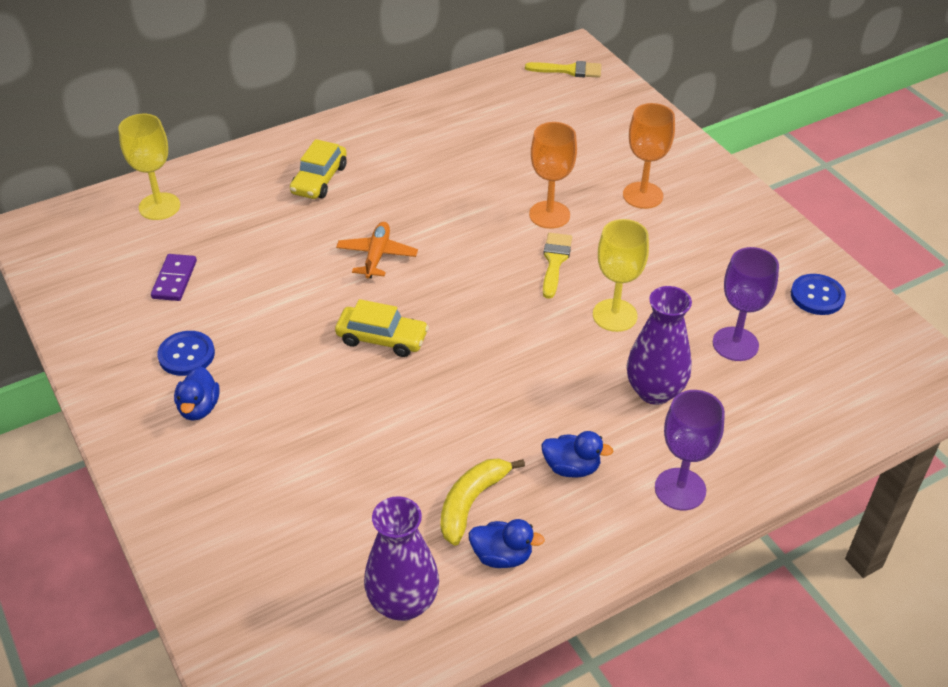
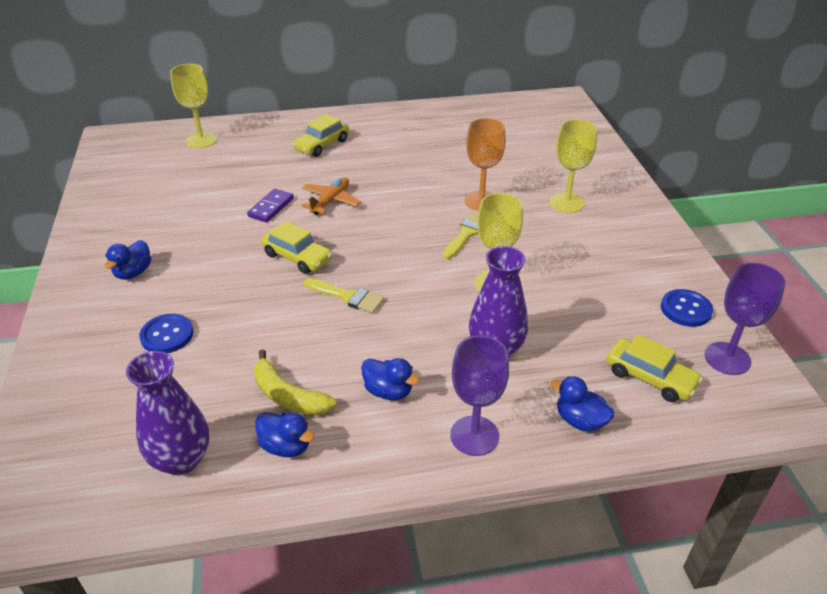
camera: 20 degrees right, 5 degrees down
purple domino [151,254,197,301] -> purple domino moved to [247,189,294,222]
blue button [157,331,215,376] -> blue button moved to [139,314,194,353]
yellow banana [441,458,525,546] -> yellow banana turned 105 degrees counterclockwise [254,349,336,415]
yellow brush [525,61,601,78] -> yellow brush moved to [304,278,384,313]
orange goblet [623,103,675,209] -> yellow goblet [550,119,597,213]
purple goblet [713,247,779,361] -> purple goblet moved to [705,263,785,375]
none -> blue duck [551,376,615,432]
none -> yellow car [606,334,703,402]

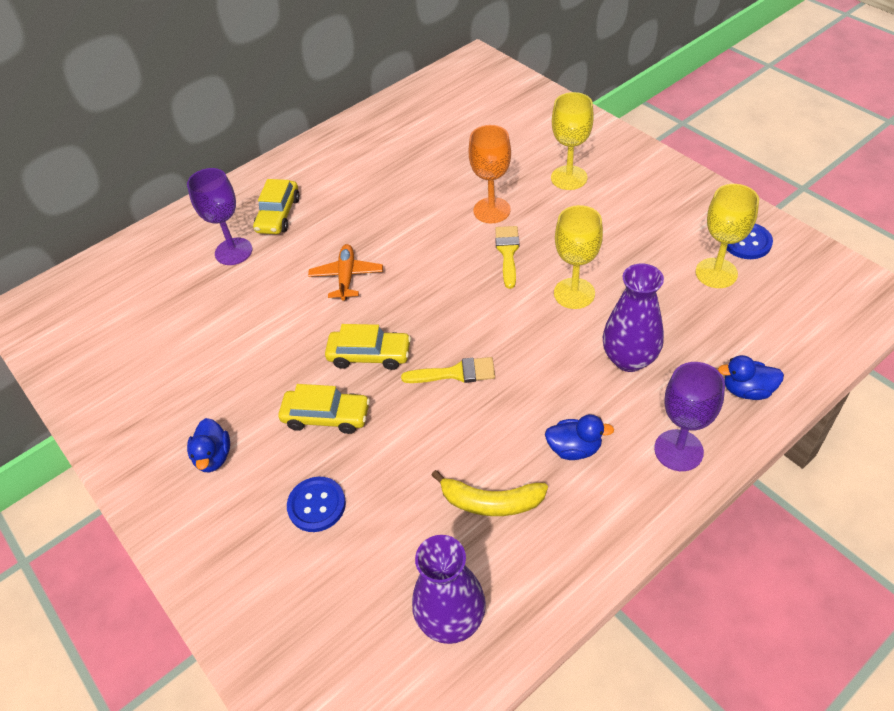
camera: 25 degrees left, 10 degrees up
yellow goblet [170,63,217,148] -> yellow goblet moved to [696,184,759,288]
purple domino [247,189,294,222] -> none
blue duck [255,412,315,457] -> none
yellow car [606,334,703,402] -> yellow car moved to [279,384,370,434]
purple goblet [705,263,785,375] -> purple goblet moved to [187,168,252,265]

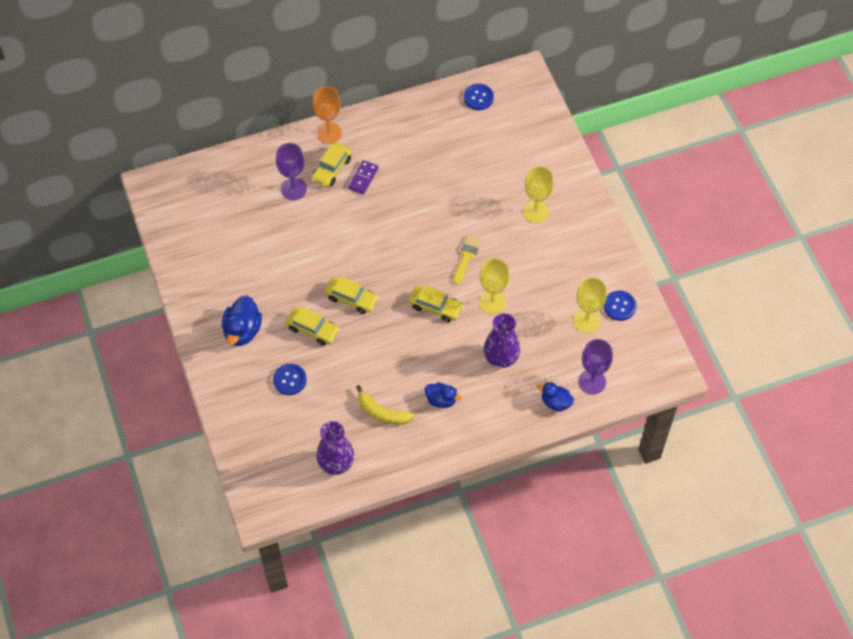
camera: 15 degrees right, 10 degrees up
blue duck [187,418,230,472] -> blue duck [222,295,262,346], size x1.57
orange plane [308,244,383,301] -> none
yellow brush [401,357,495,383] -> none
orange goblet [468,125,511,223] -> orange goblet moved to [313,86,342,144]
purple goblet [654,362,725,471] -> purple goblet moved to [578,339,613,395]
none -> purple domino [348,160,379,194]
none -> yellow car [409,285,464,322]
none -> blue button [464,84,494,110]

